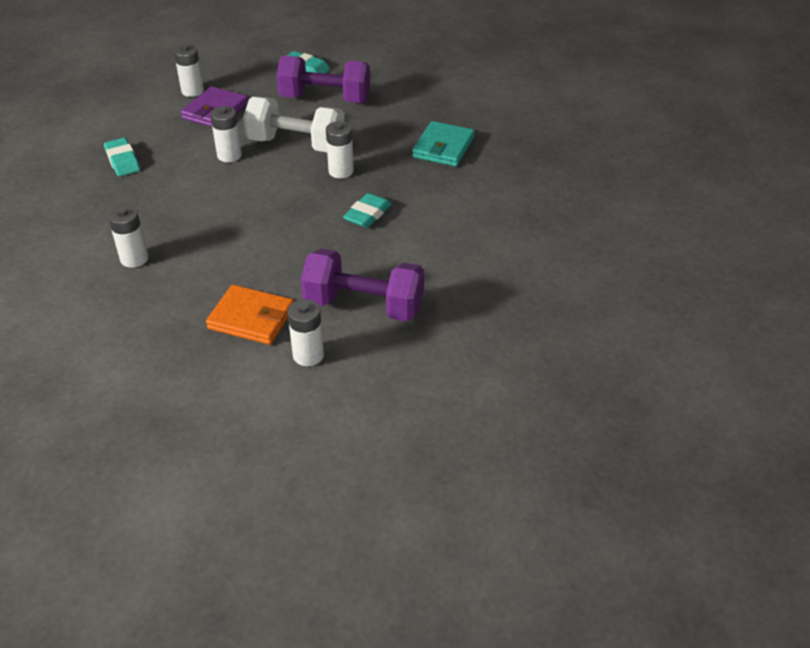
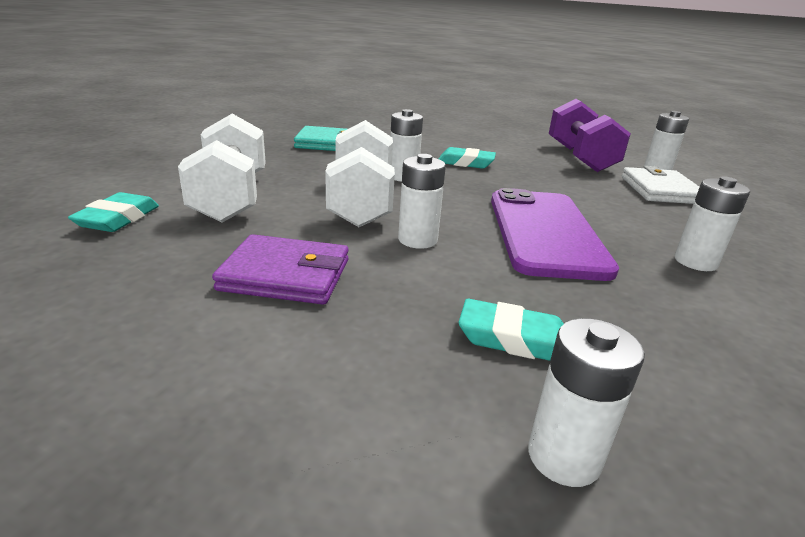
camera: 110 degrees left, 15 degrees down
turquoise eraser [104,138,140,176] -> turquoise eraser turned 60 degrees clockwise [459,299,564,361]
white battery [174,45,204,97] -> white battery moved to [528,318,645,487]
orange wallet [206,285,294,345] -> white wallet [622,166,699,204]
purple dumbbell [276,56,370,103] -> white dumbbell [178,114,266,223]
none -> purple phone [491,188,619,281]

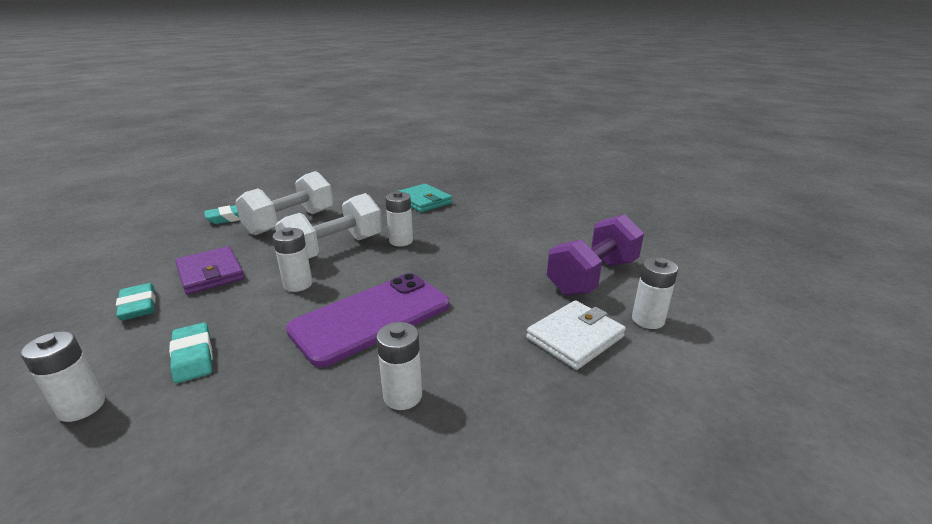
camera: 50 degrees right, 0 degrees up
turquoise eraser [439,147,496,169] -> turquoise eraser moved to [116,283,156,320]

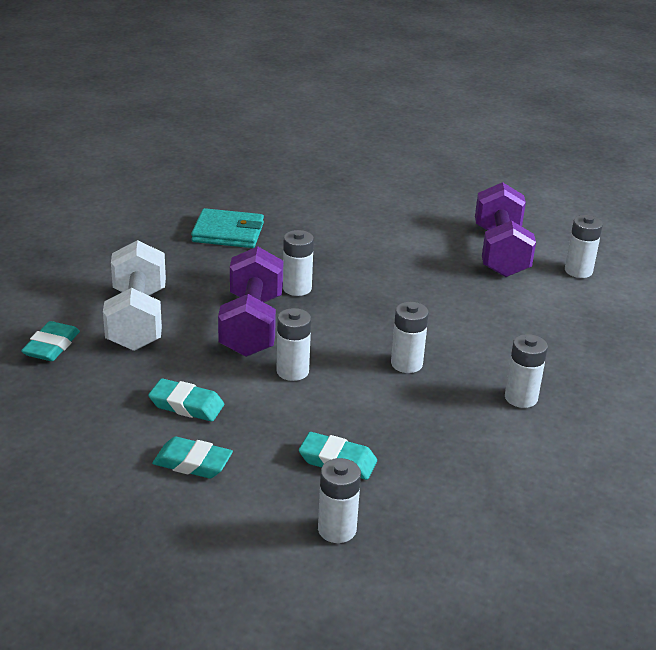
camera: 45 degrees left, 5 degrees up
purple wallet [175,246,244,295] -> turquoise eraser [148,378,224,422]
white dumbbell [275,193,382,259] -> purple dumbbell [218,246,283,357]
purple phone [286,273,450,367] -> white battery [391,302,429,373]
white wallet [526,300,626,370] -> none

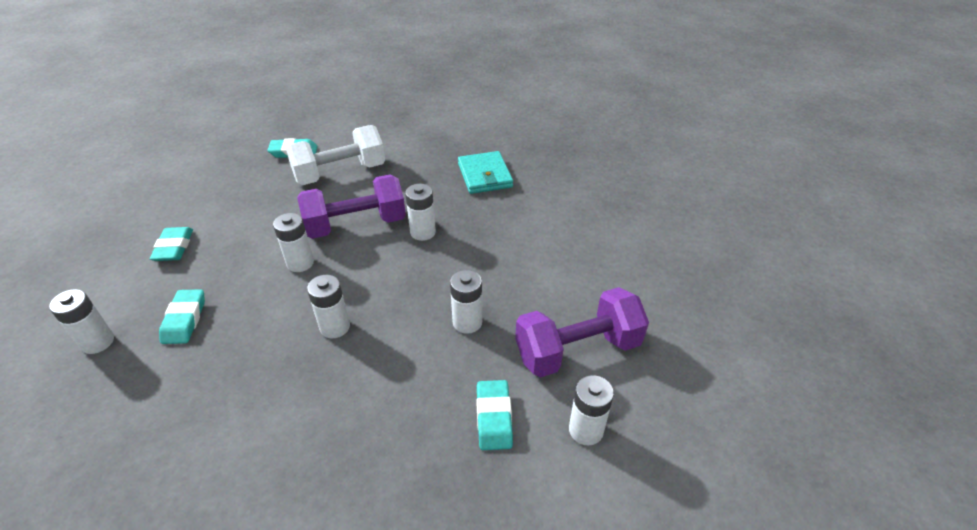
camera: 70 degrees right, 10 degrees up
turquoise eraser [148,378,224,422] -> turquoise eraser moved to [476,380,513,450]
white battery [505,334,548,408] -> white battery moved to [450,270,482,334]

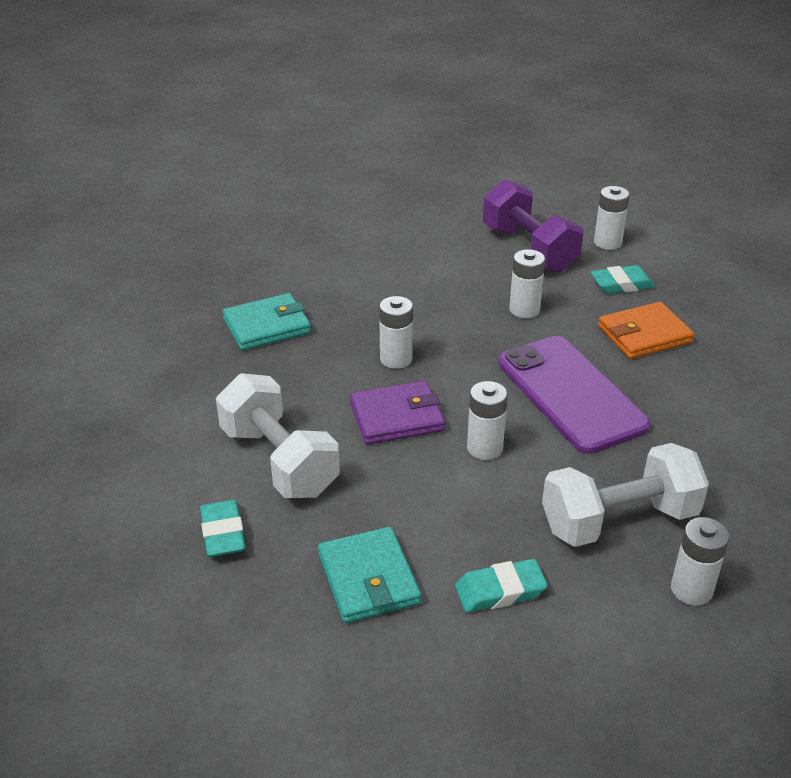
camera: 100 degrees left, 5 degrees down
turquoise eraser [159,289,205,344] -> white dumbbell [542,443,709,547]
purple dumbbell [297,174,406,239] -> purple wallet [350,381,445,445]
white battery [307,275,350,338] -> purple phone [498,336,650,454]
none -> turquoise wallet [318,527,421,623]
none -> orange wallet [598,302,694,359]

